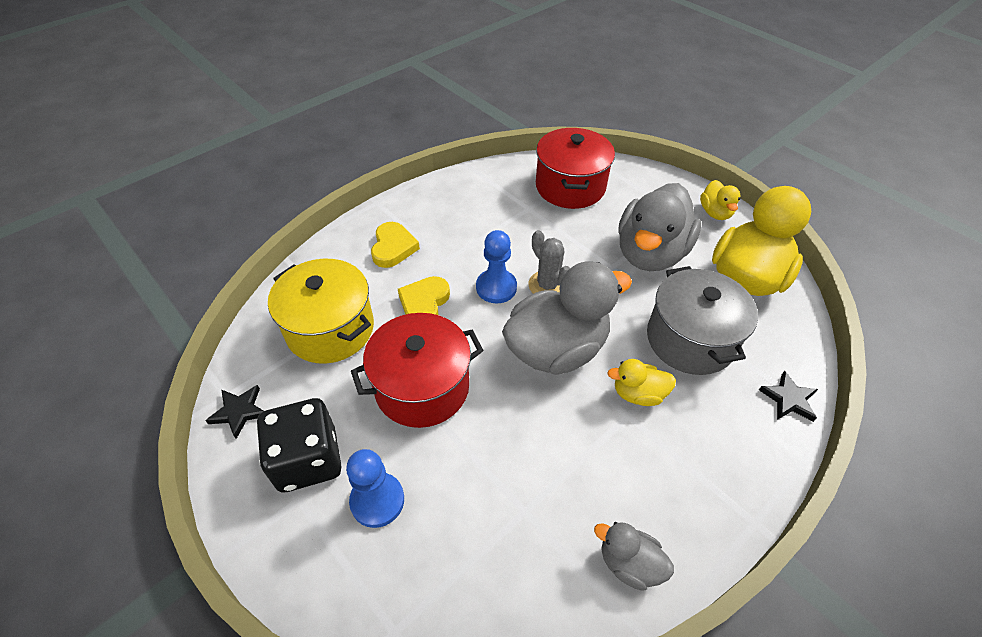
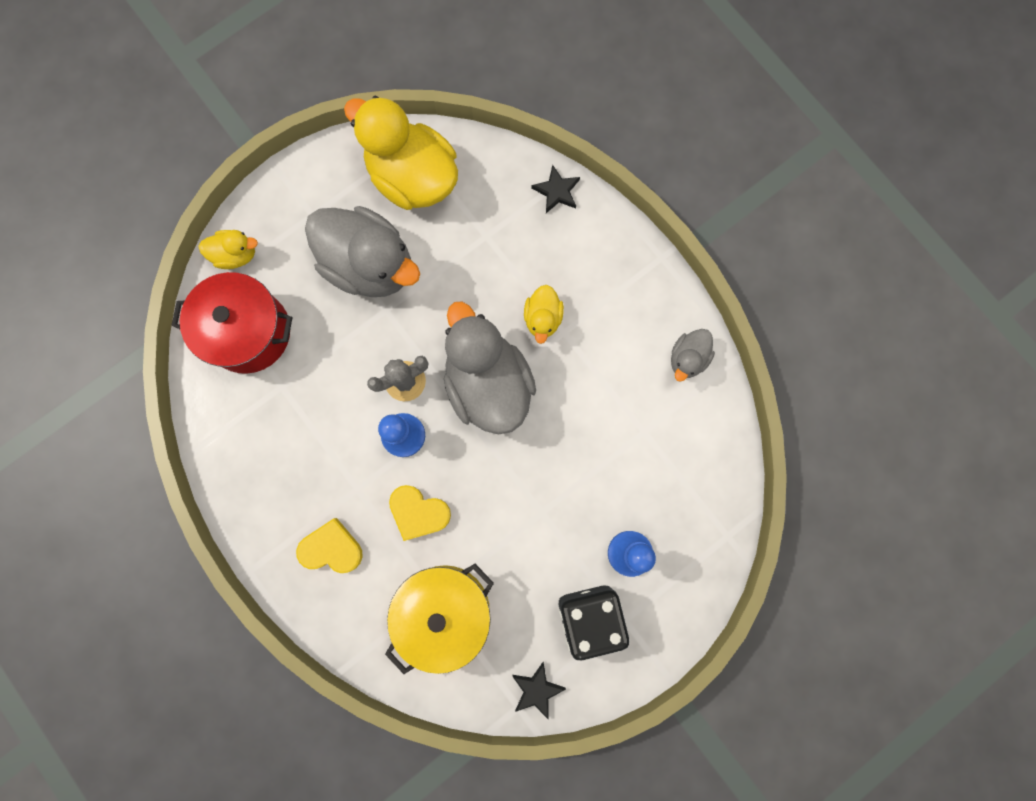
camera: 85 degrees left, 30 degrees up
red pot [351,313,483,428] -> none
grey pot [647,266,758,375] -> none
yellow duck [700,180,741,220] -> yellow duck moved to [198,230,258,269]

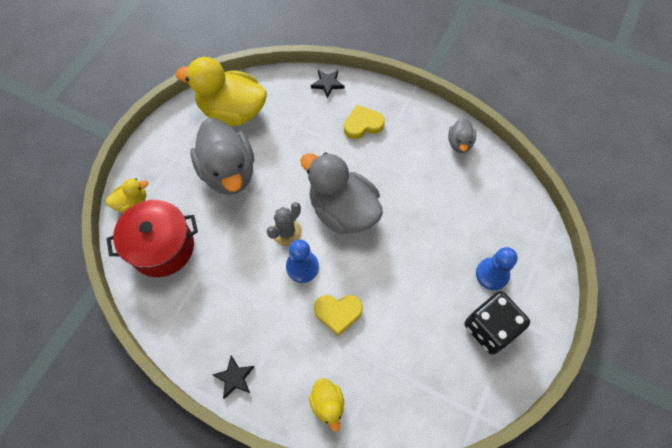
camera: 25 degrees left, 15 degrees down
yellow heart [296,518,363,573] -> yellow heart moved to [344,105,385,139]
grey duck [305,206,420,297] -> grey duck turned 60 degrees clockwise [190,118,254,195]
yellow pot [385,564,494,674] -> none
black star [512,662,566,720] -> black star moved to [213,355,255,399]
yellow duck [524,285,564,344] -> yellow duck moved to [309,378,344,432]

